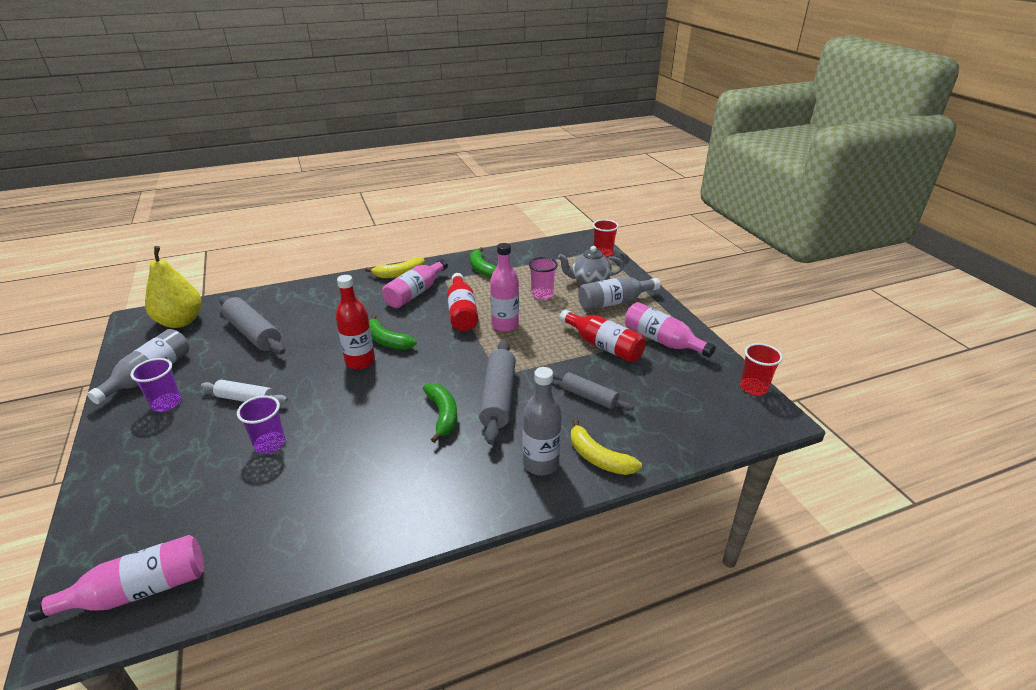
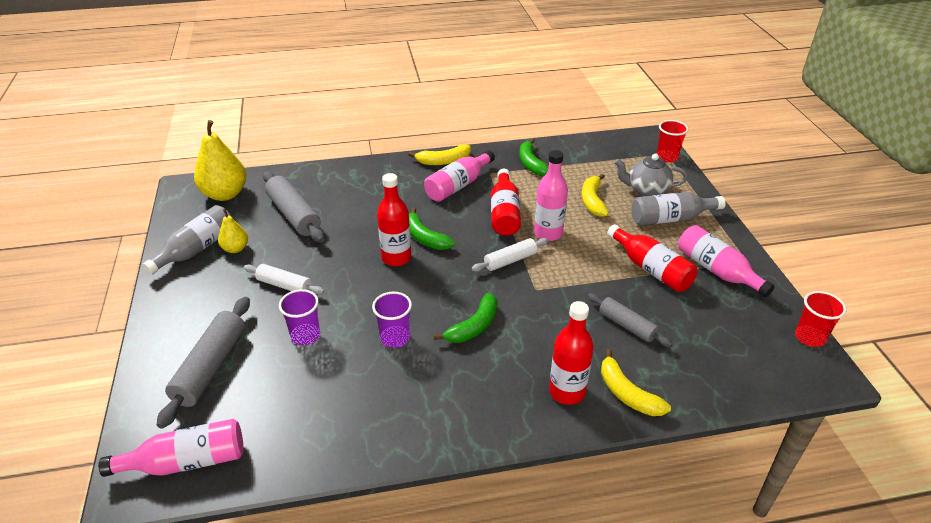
camera: 10 degrees right, 5 degrees up
purple cup [130,358,181,412] -> purple cup moved to [372,292,412,348]
green banana [423,383,457,443] -> green banana turned 45 degrees clockwise [434,293,498,343]
grey rolling pin [479,340,516,445] -> grey rolling pin moved to [157,297,250,429]
grey bottle [523,367,562,475] -> red bottle [549,301,594,405]
pink cup [529,257,558,299] -> yellow banana [582,174,609,217]
none -> yellow pear [218,209,248,253]
none -> white rolling pin [471,238,549,272]

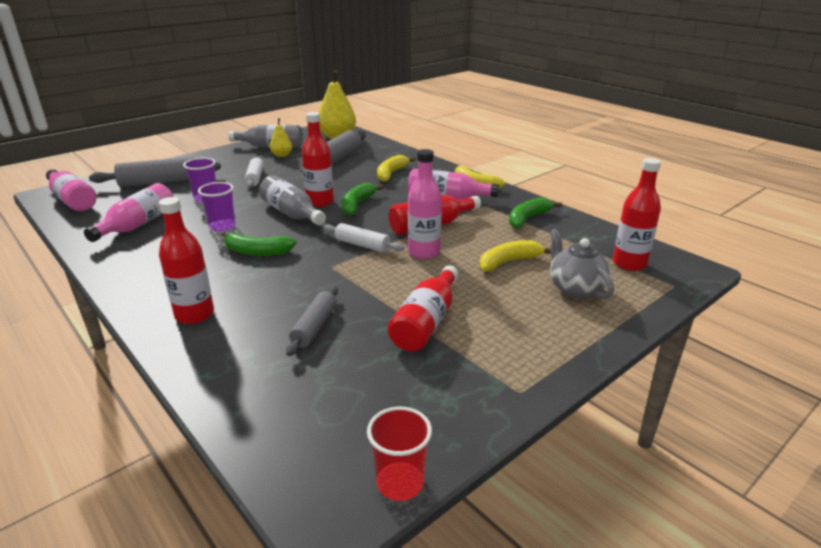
camera: 60 degrees right, 10 degrees down
yellow banana [601,349,671,416] -> yellow banana moved to [377,155,416,182]
grey bottle [632,192,726,226] -> grey bottle moved to [259,175,326,225]
red cup [657,120,688,162] -> none
pink bottle [678,225,775,297] -> pink bottle moved to [84,183,173,242]
none -> red bottle [613,158,661,271]

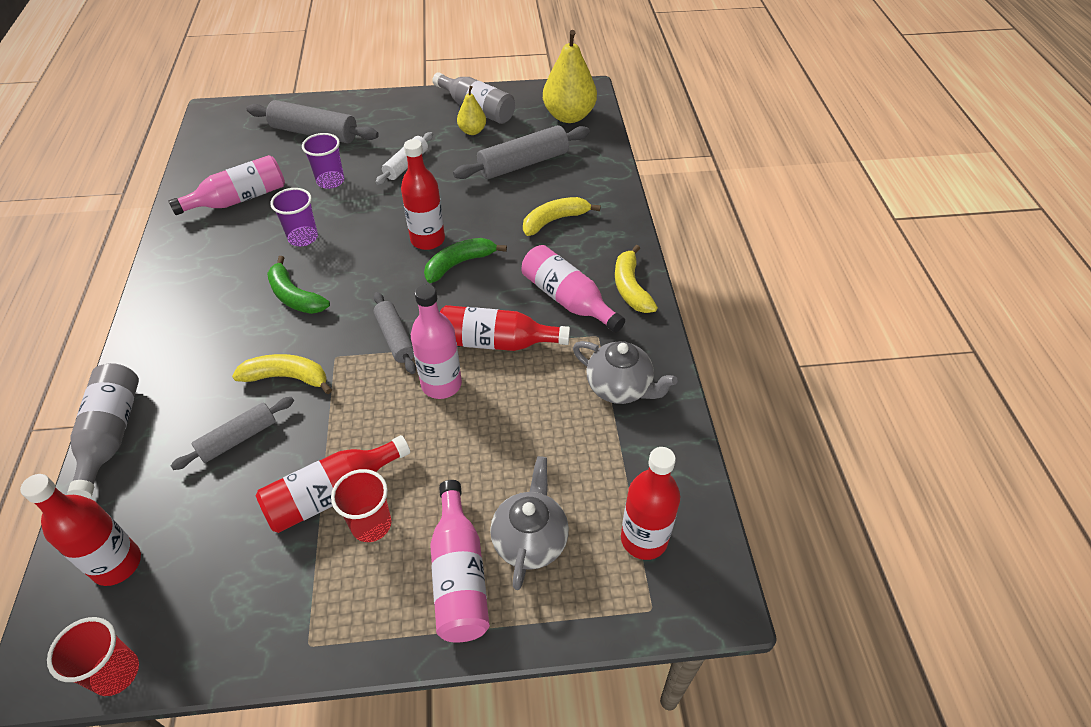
camera: 35 degrees right, 20 degrees up
pink bottle [46,169,97,211] -> pink bottle moved to [430,480,490,643]
red bottle [159,197,214,324] -> red bottle moved to [20,474,141,586]
grey bottle [259,175,326,225] -> grey bottle moved to [67,363,139,498]
white rolling pin [323,223,404,253] -> grey rolling pin [374,292,416,374]
yellow banana [480,240,551,272] -> yellow banana moved to [232,354,332,394]
green banana [509,197,562,229] -> grey teapot [573,341,677,404]
none -> red cup [331,469,391,542]

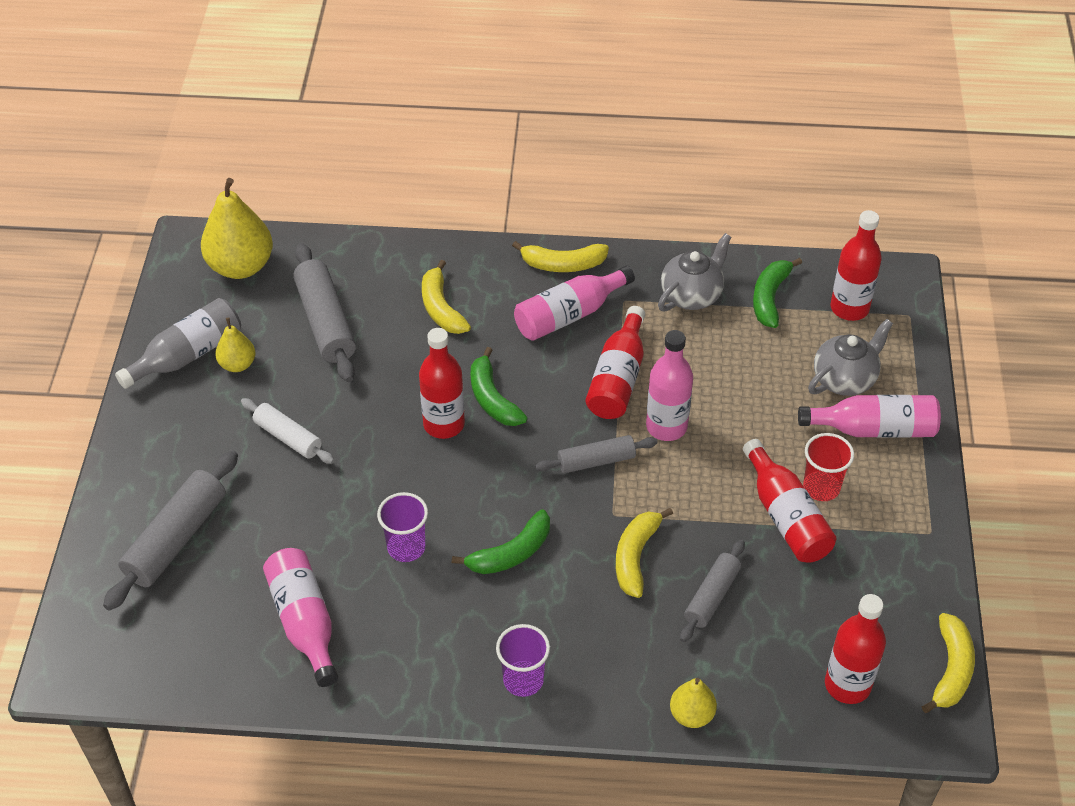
camera: 80 degrees left, 0 degrees up
red cup [47,617,139,696] -> yellow banana [922,613,975,713]
grey bottle [67,363,139,498] -> yellow pear [670,678,717,728]
grey rolling pin [171,397,294,470] -> grey rolling pin turned 60 degrees clockwise [680,540,745,642]
purple cup [302,133,344,189] -> purple cup moved to [496,624,550,697]
grey teapot [490,456,569,590] -> grey teapot turned 120 degrees clockwise [808,319,893,396]
none -> green banana [753,258,802,328]

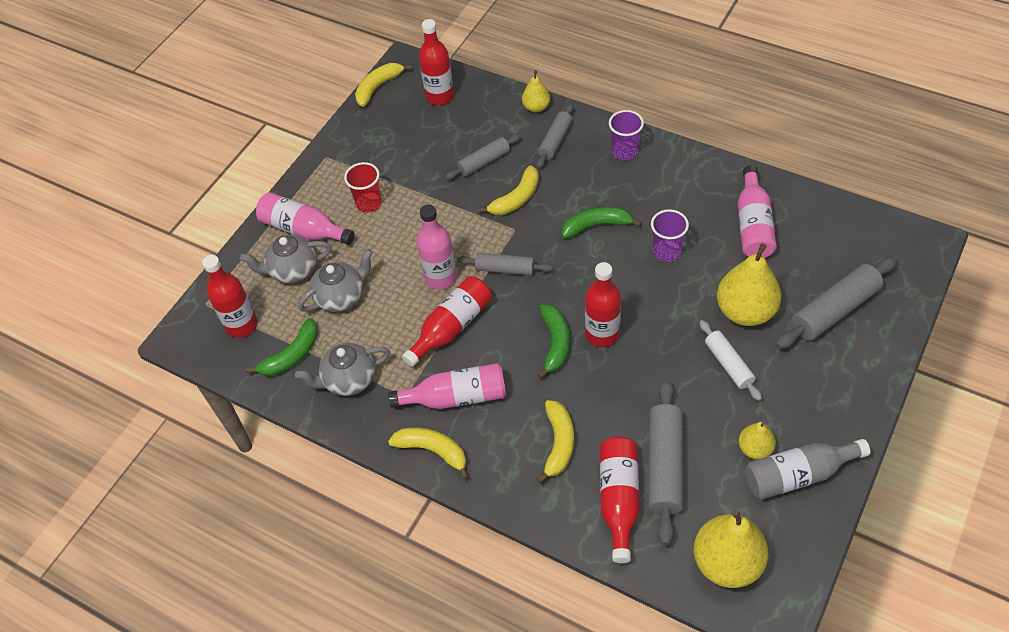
camera: 150 degrees left, 5 degrees up
red bottle [743,439,836,563] -> red bottle moved to [600,437,640,563]
none -> grey teapot [298,249,373,312]
none -> grey rolling pin [537,104,573,168]
none -> yellow pear [717,243,782,326]

